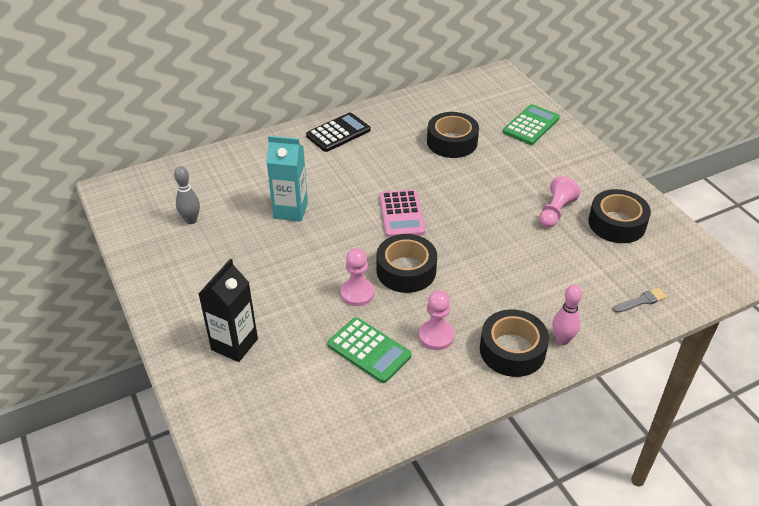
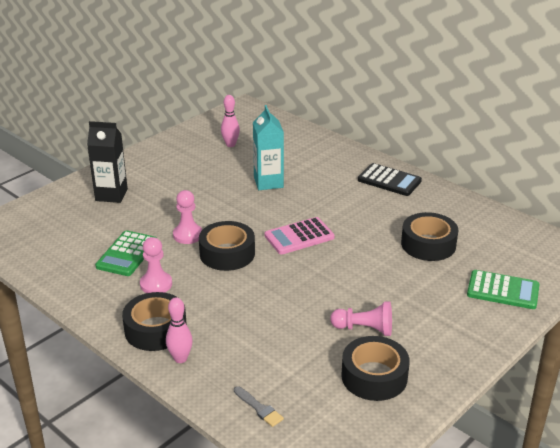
camera: 70 degrees right, 10 degrees down
grey bowling pin [174,166,200,224] -> pink bowling pin [221,95,240,147]

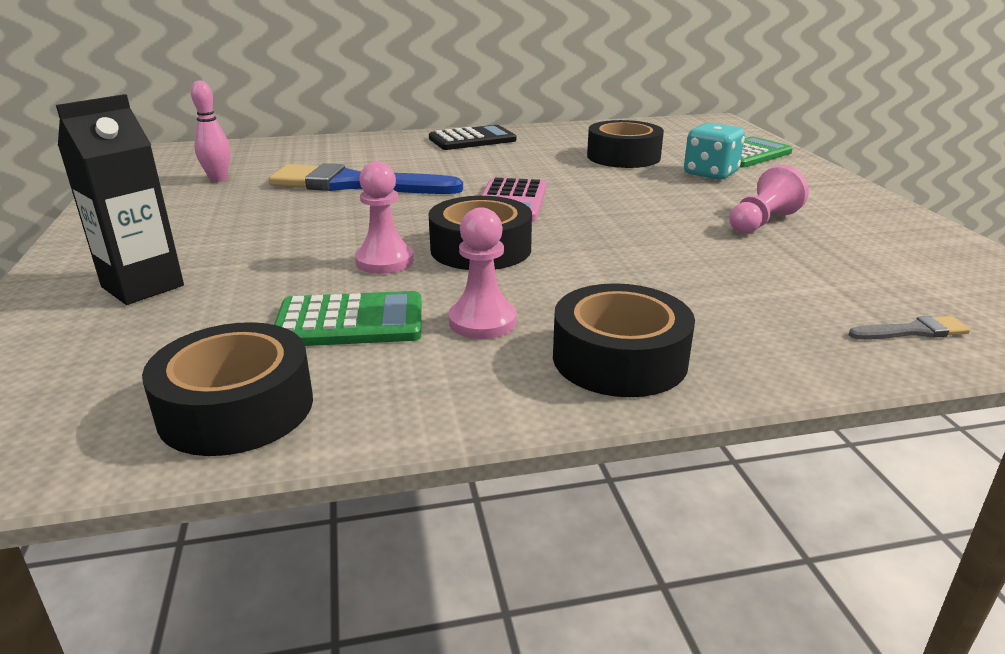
camera: 55 degrees left, 5 degrees down
green calculator [95,230,157,276] -> green calculator turned 60 degrees counterclockwise [274,291,421,346]
pink bowling pin [166,297,193,363] -> none
turquoise carton [253,105,284,190] -> blue brush [268,163,463,194]
black tape [341,336,410,401] -> black tape moved to [142,322,313,456]
none -> turquoise dice [684,123,745,180]

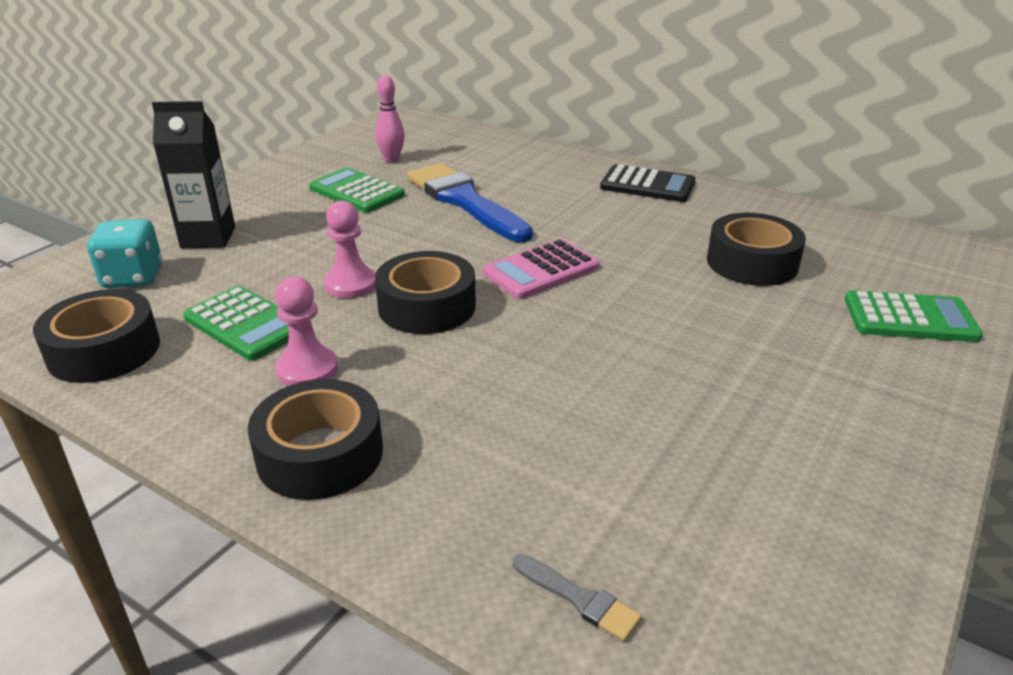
camera: 45 degrees right, 5 degrees up
turquoise dice [684,123,745,180] -> turquoise dice moved to [87,219,163,288]
pink pawn [729,165,809,234] -> none
none -> green calculator [309,168,405,212]

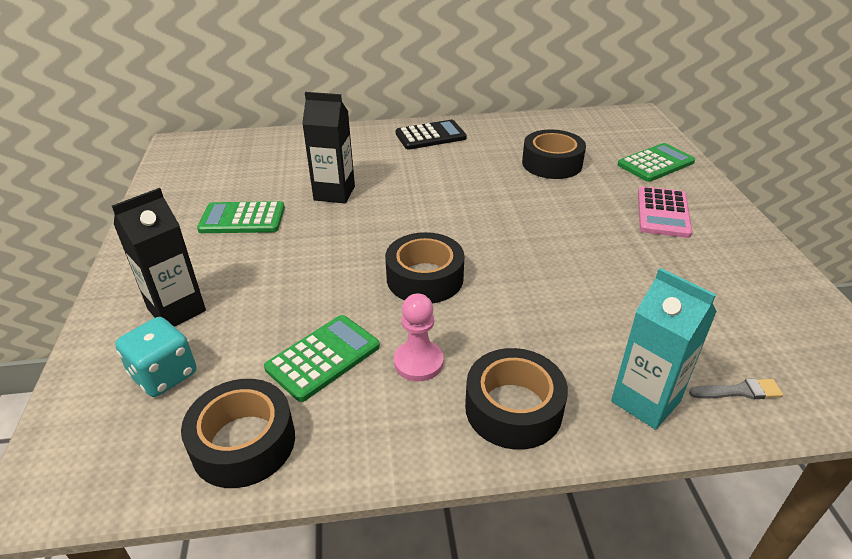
camera: 40 degrees left, 5 degrees up
green calculator [183,286,289,360] -> green calculator turned 45 degrees counterclockwise [264,315,380,402]
pink pawn [324,201,376,298] -> none
pink bowling pin [375,75,405,162] -> none
blue brush [407,163,533,242] -> black carton [302,92,355,203]
pink calculator [483,239,600,299] -> pink calculator moved to [638,187,692,238]
none -> turquoise carton [611,268,717,430]

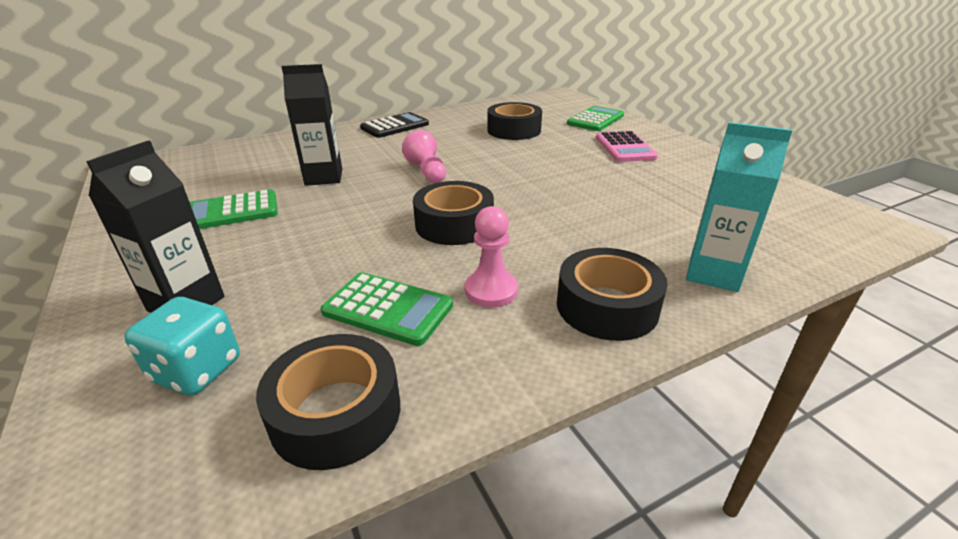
camera: 20 degrees left, 5 degrees down
green calculator [264,315,380,402] -> green calculator turned 90 degrees clockwise [321,272,453,346]
grey brush [689,378,783,399] -> none
none -> pink pawn [402,130,446,183]

